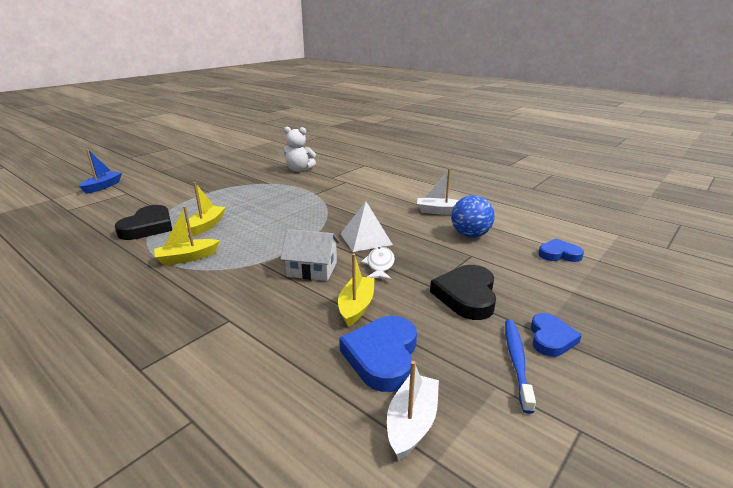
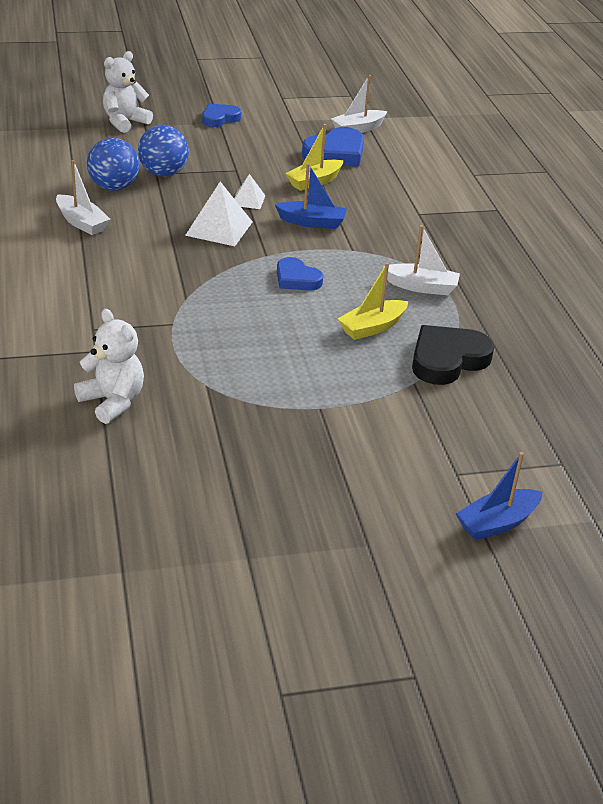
camera: 145 degrees left, 10 degrees up
yellow boat [154,206,220,266] -> white boat [383,225,460,295]
white house [280,229,340,281] -> blue boat [275,163,347,229]
white fish [361,247,395,280] -> white pyramid [234,174,266,209]
black heart [430,265,496,320] -> none
blue toothbrush [505,320,536,414] -> none
blue heart [538,238,584,262] -> blue heart moved to [277,257,323,291]
none -> white teddy bear [103,51,153,133]
none -> blue ball [138,125,189,177]

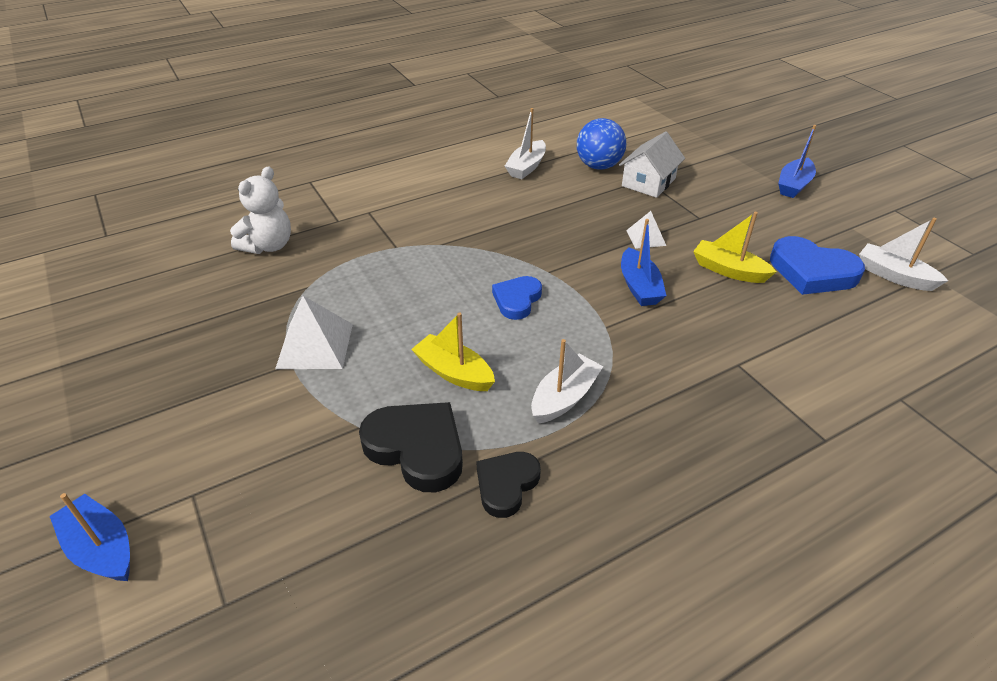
camera: 75 degrees right, 5 degrees up
white teddy bear [103,51,153,133] -> none
blue ball [138,125,189,177] -> white house [619,132,685,198]
white pyramid [185,182,252,246] -> white pyramid moved to [275,296,353,369]
blue heart [202,104,241,127] -> blue boat [778,125,816,198]
white boat [383,225,460,295] -> white boat turned 135 degrees counterclockwise [531,339,603,424]
none -> black heart [476,452,541,518]

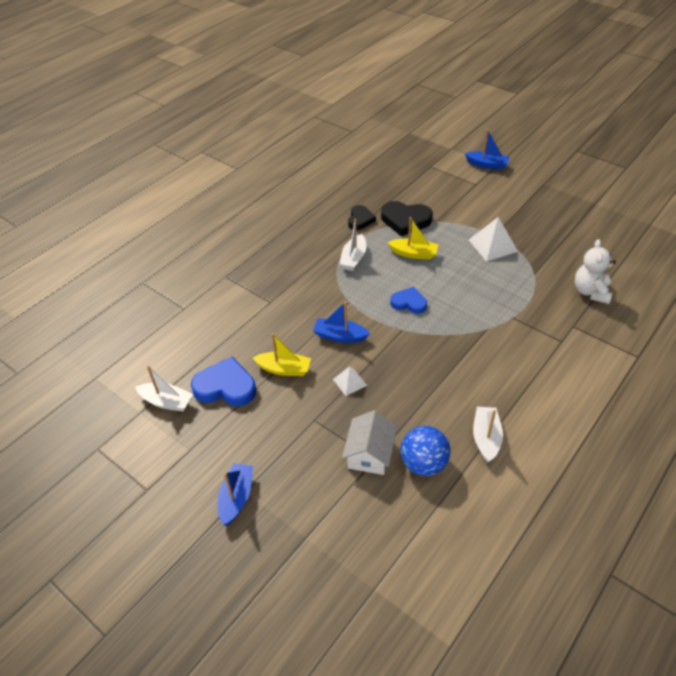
camera: 160 degrees right, 5 degrees up
blue heart [492,276,542,320] -> blue heart turned 75 degrees counterclockwise [390,287,427,314]
blue boat [621,219,666,306] -> blue boat turned 45 degrees counterclockwise [313,301,370,343]

